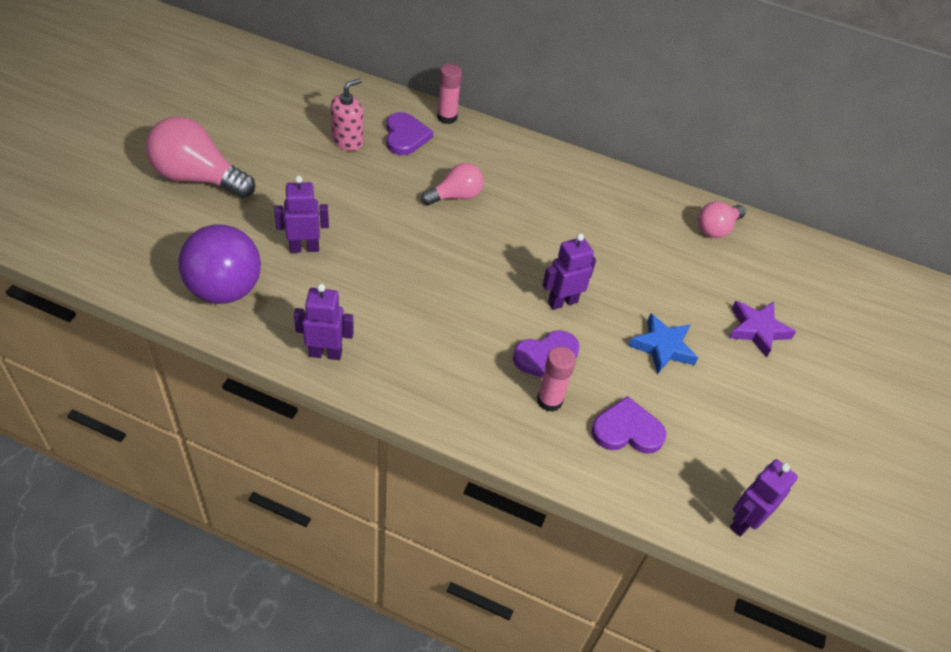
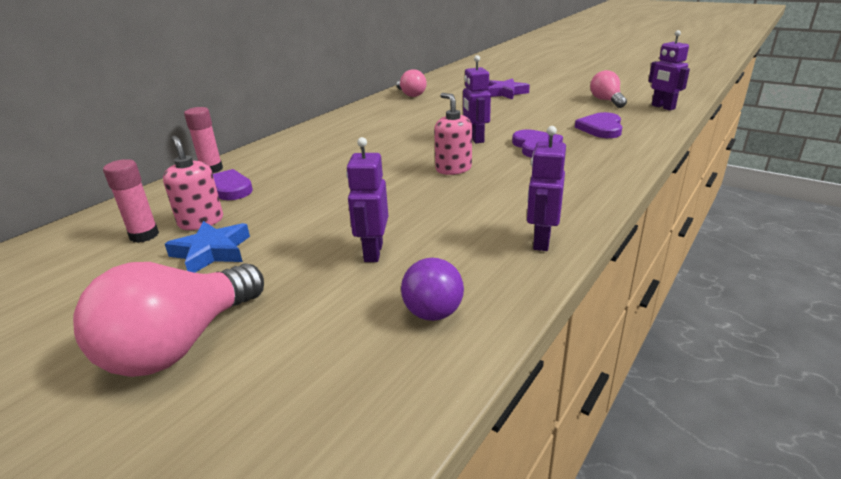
camera: 70 degrees left, 20 degrees down
purple ball [178,225,261,304] -> purple ball [401,258,464,321], size x0.55
pink light bulb [421,163,484,205] -> pink light bulb moved to [590,70,627,108]
pink glue stick [537,347,576,412] -> pink glue stick moved to [103,159,159,243]
blue star [629,313,698,374] -> blue star moved to [165,221,250,273]
none -> pink soap dispenser [434,93,472,175]

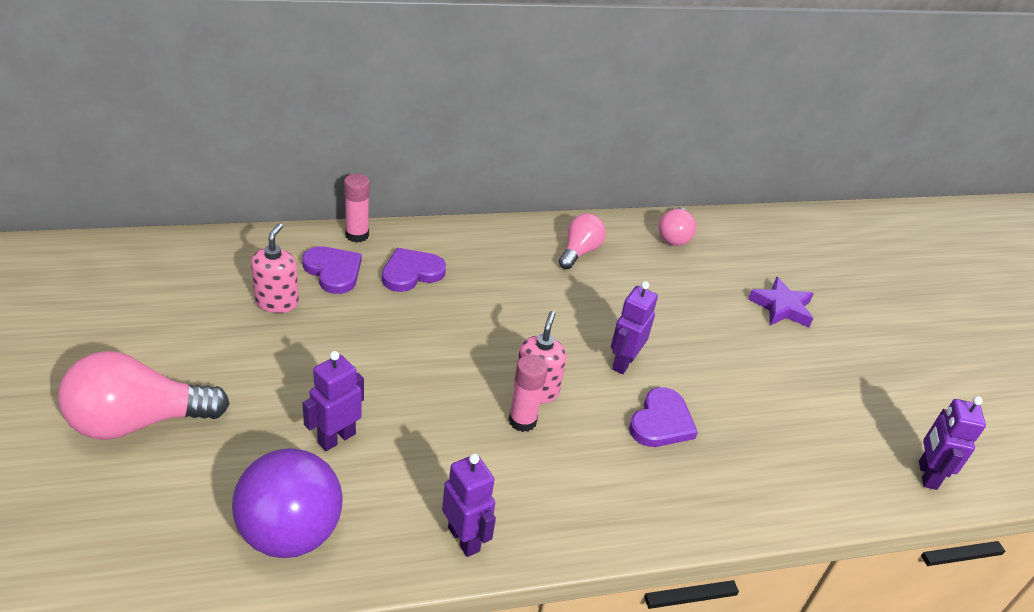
camera: 35 degrees right, 10 degrees up
pink glue stick [103,159,159,243] -> pink glue stick moved to [509,355,548,432]
blue star [165,221,250,273] -> none
purple ball [401,258,464,321] -> purple ball [232,448,343,558], size x1.81
purple robot [527,126,566,251] -> purple robot turned 90 degrees clockwise [442,454,496,557]
purple heart [575,112,622,138] -> purple heart moved to [382,248,446,292]
pink light bulb [590,70,627,108] -> pink light bulb moved to [559,213,606,269]

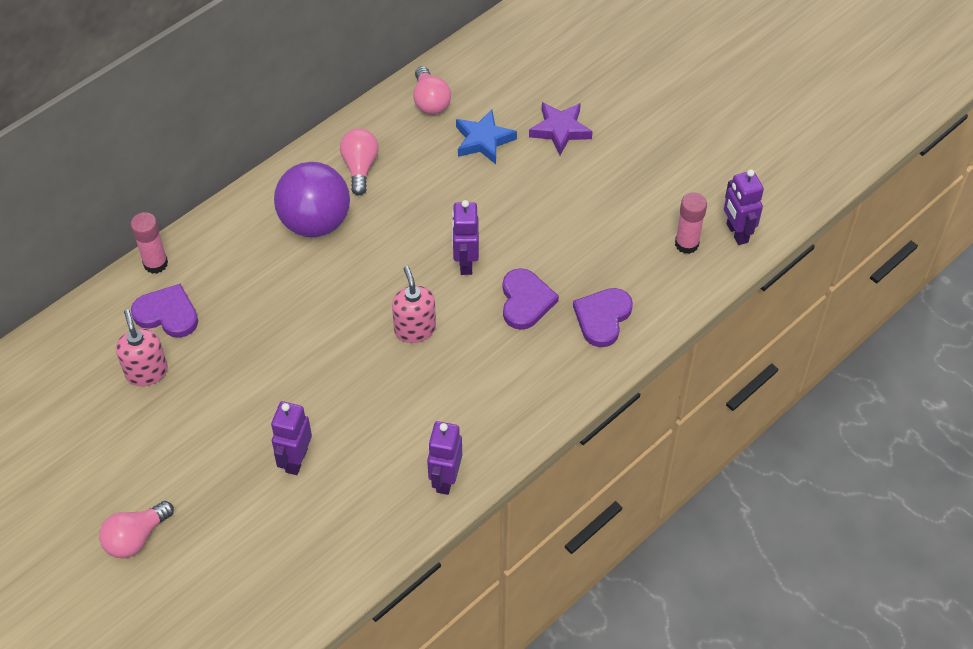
camera: 25 degrees left, 15 degrees up
pink light bulb [58,351,230,440] -> pink light bulb [99,501,174,558], size x0.59
purple ball [232,448,343,558] -> purple ball moved to [274,162,350,237]
purple heart [382,248,446,292] -> purple heart moved to [573,288,633,347]
purple robot [442,454,496,557] -> purple robot turned 105 degrees counterclockwise [427,421,462,495]
pink glue stick [509,355,548,432] -> pink glue stick moved to [675,192,707,254]
none -> blue star [456,109,517,164]

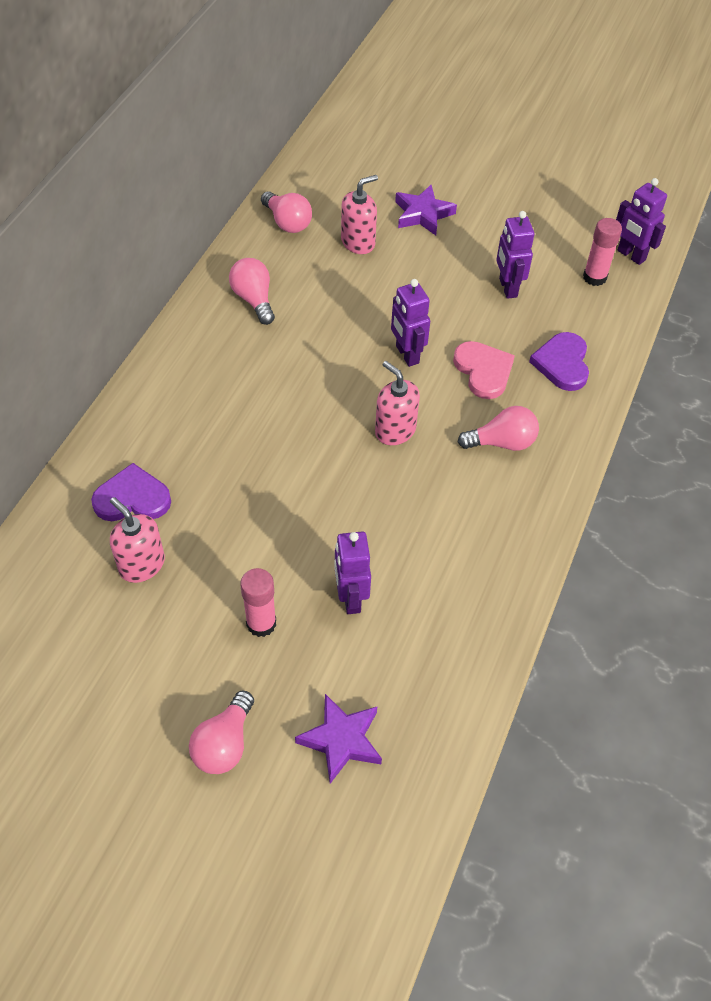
camera: 25 degrees left, 0 degrees up
pink glue stick [130,212,168,274] -> pink glue stick moved to [240,568,276,637]
purple ball [274,162,350,237] -> none
purple robot [427,421,462,495] -> purple robot moved to [496,211,534,299]
blue star [456,109,517,164] -> pink soap dispenser [341,175,378,254]
purple heart [503,268,559,330] -> pink heart [453,341,515,399]
none -> purple star [295,694,382,784]
none -> pink light bulb [458,406,539,451]

